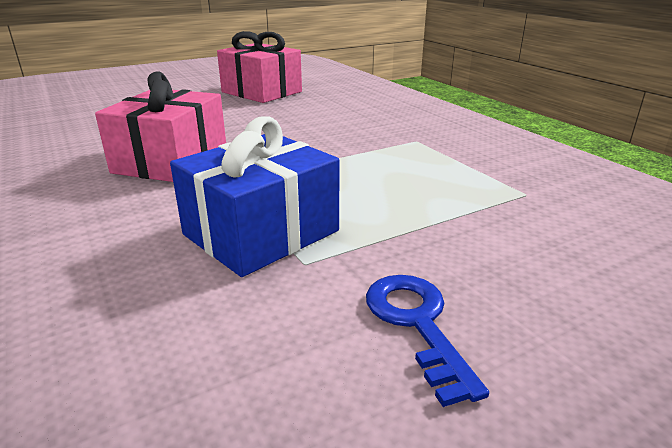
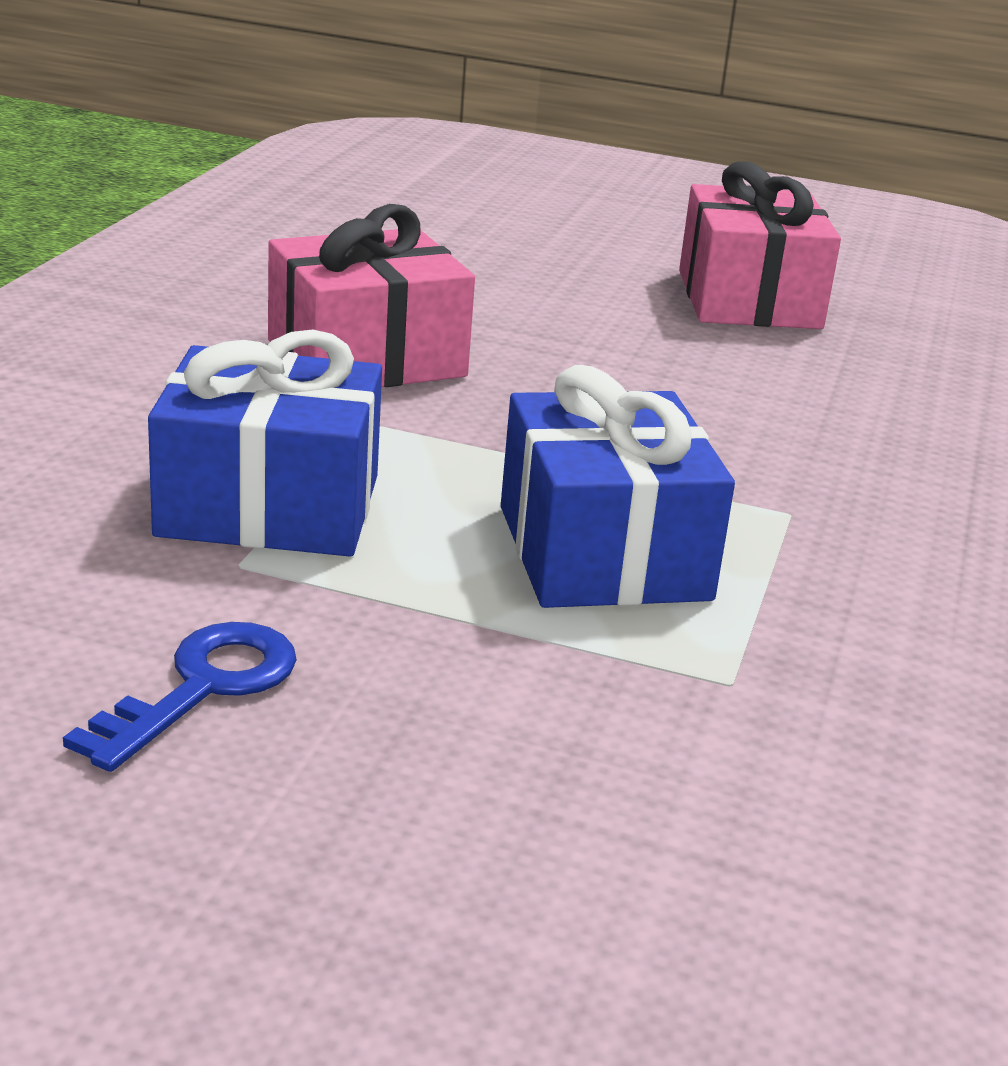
camera: 45 degrees right, 0 degrees up
none -> blue gift [501,365,735,608]

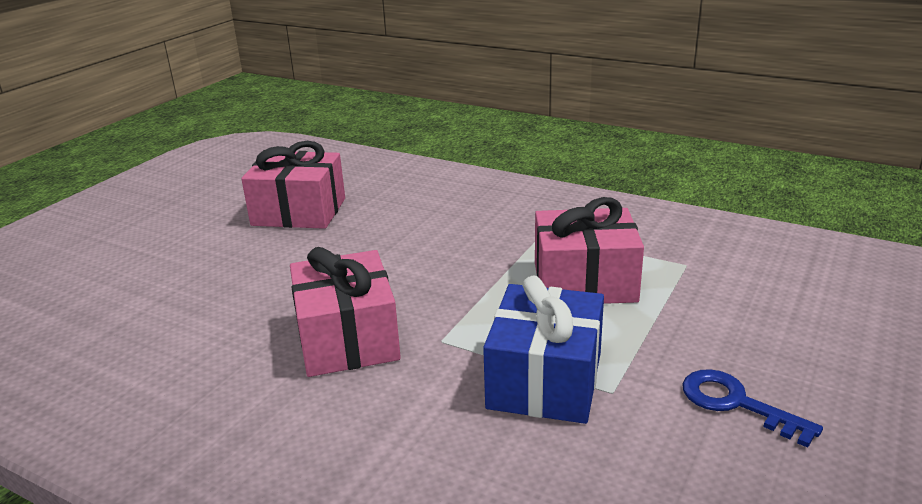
camera: 75 degrees left, 0 degrees up
blue gift [501,365,735,608] -> pink gift [535,197,644,304]

